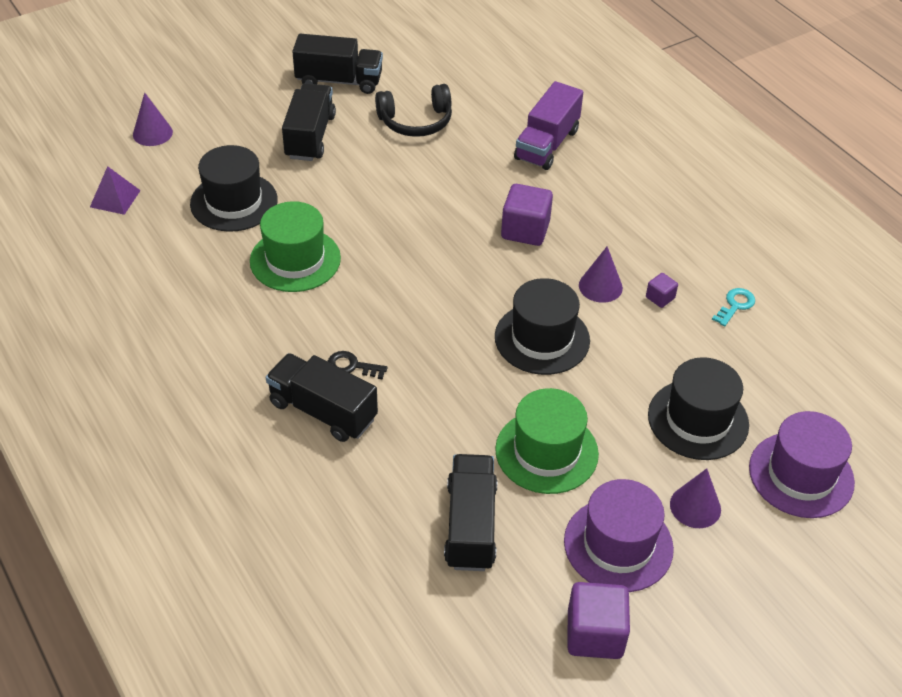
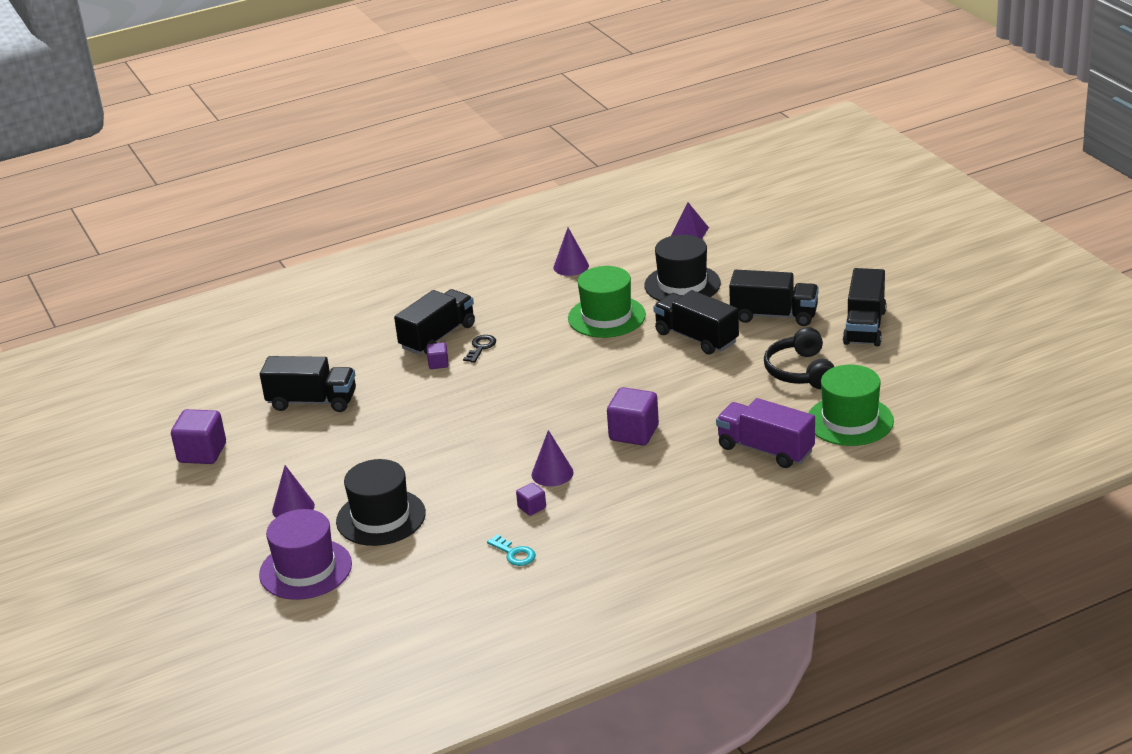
camera: 100 degrees right, 15 degrees down
purple cone [133,93,173,146] -> purple cone moved to [553,228,589,276]
black hat [495,278,590,375] -> none
green hat [495,388,599,494] -> green hat moved to [808,365,894,446]
purple hat [564,479,674,592] -> none
none -> purple cube [427,342,448,369]
none -> black truck [653,290,739,355]

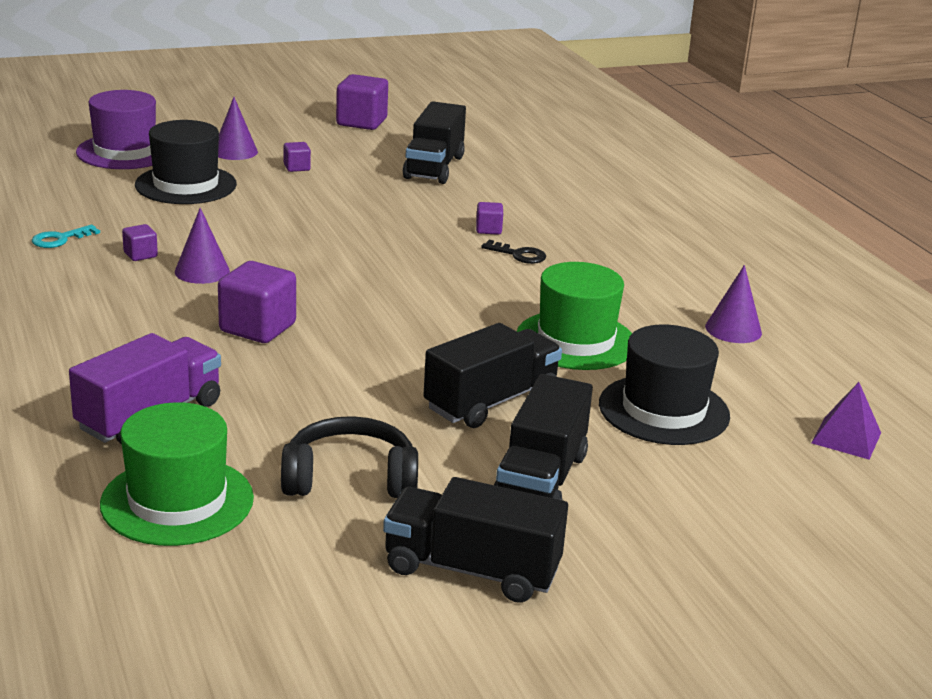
camera: 90 degrees right, 5 degrees down
black truck [394,289,475,354] -> none
none -> purple cube [284,142,311,172]

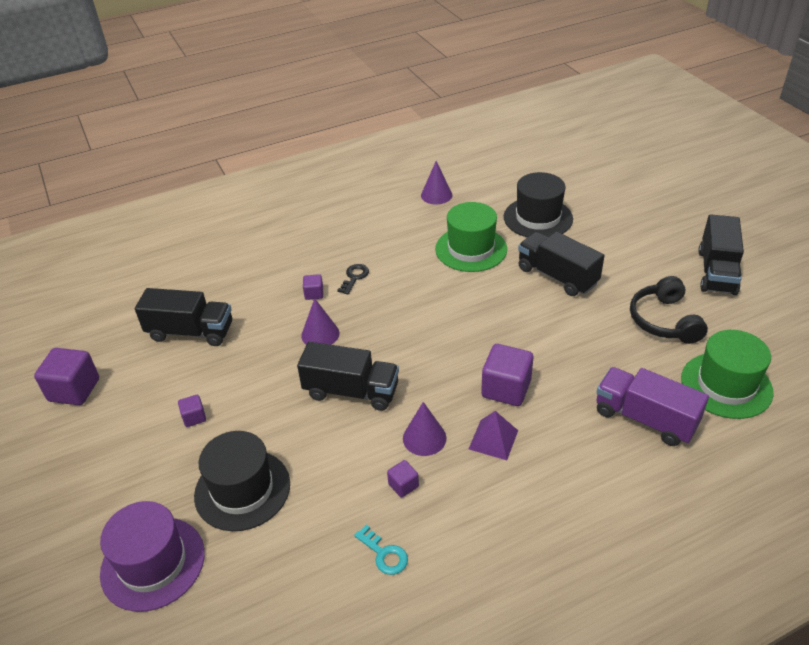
camera: 90 degrees left, 15 degrees up
purple cone [218,97,258,160] -> purple cone moved to [301,298,339,345]
black truck [494,374,593,500] -> black truck moved to [297,342,399,411]
purple pyramid [811,382,881,460] -> purple pyramid moved to [469,411,518,460]

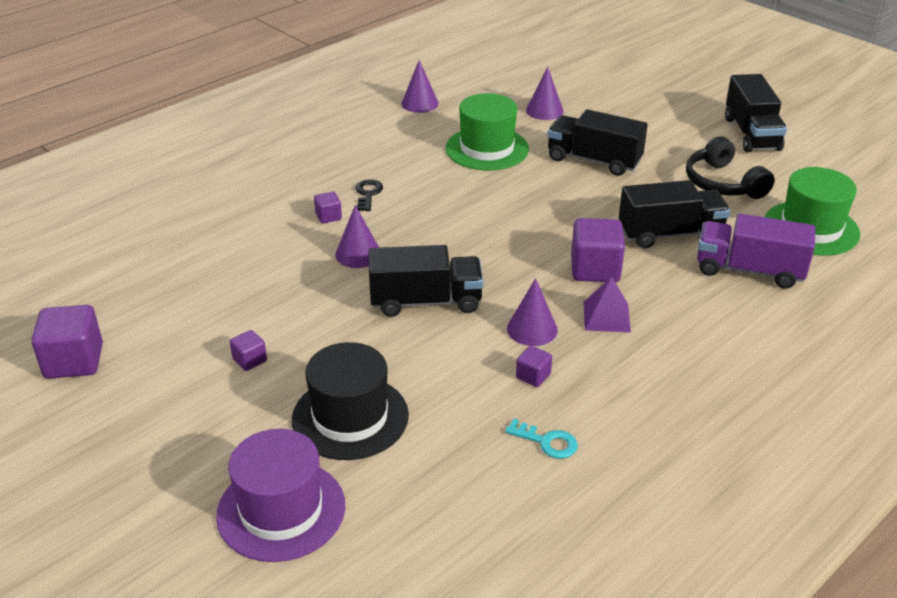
camera: 20 degrees left, 5 degrees down
black truck [135,288,232,346] -> black truck moved to [619,180,730,248]
black hat [504,172,573,237] -> purple cone [526,67,564,120]

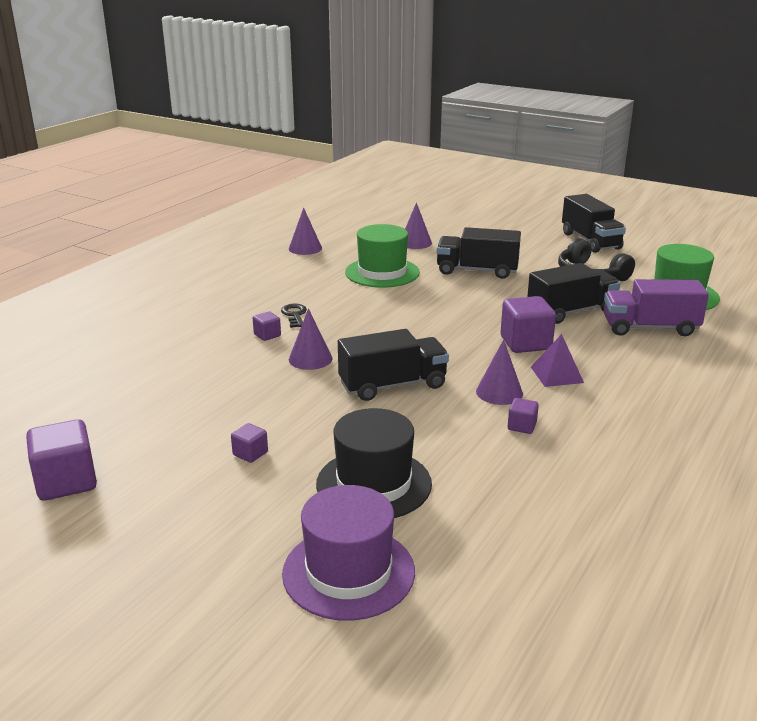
camera: 15 degrees left, 10 degrees down
turquoise key [505,418,578,459] -> none

